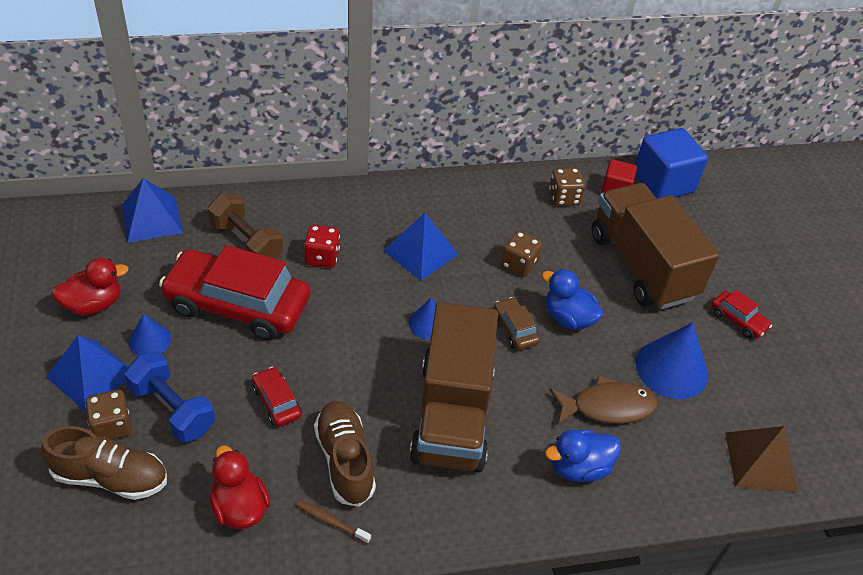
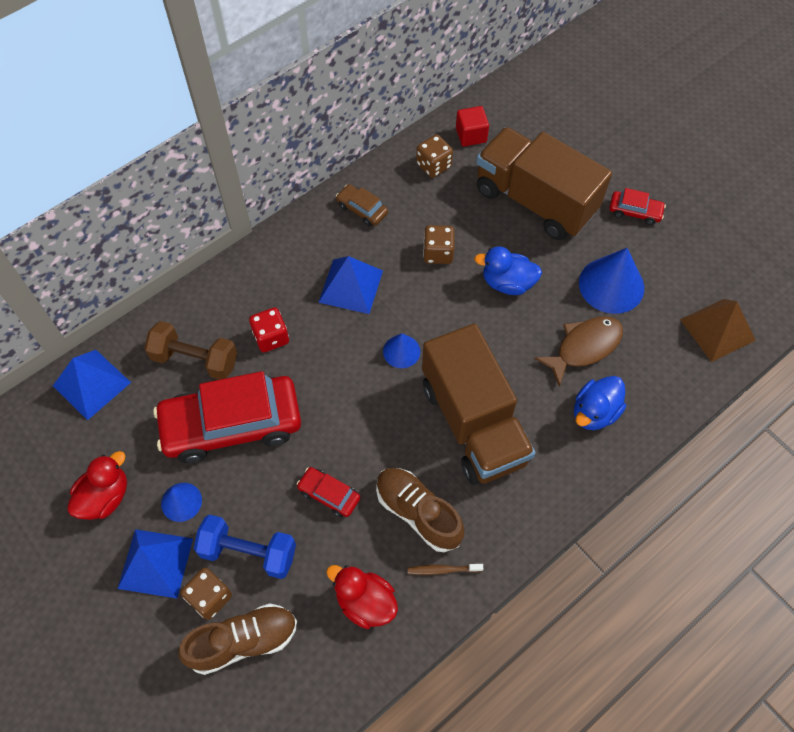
camera: 25 degrees left, 15 degrees up
brown car [494,297,540,350] -> brown car moved to [336,184,388,226]
blue cube [635,128,708,198] -> none

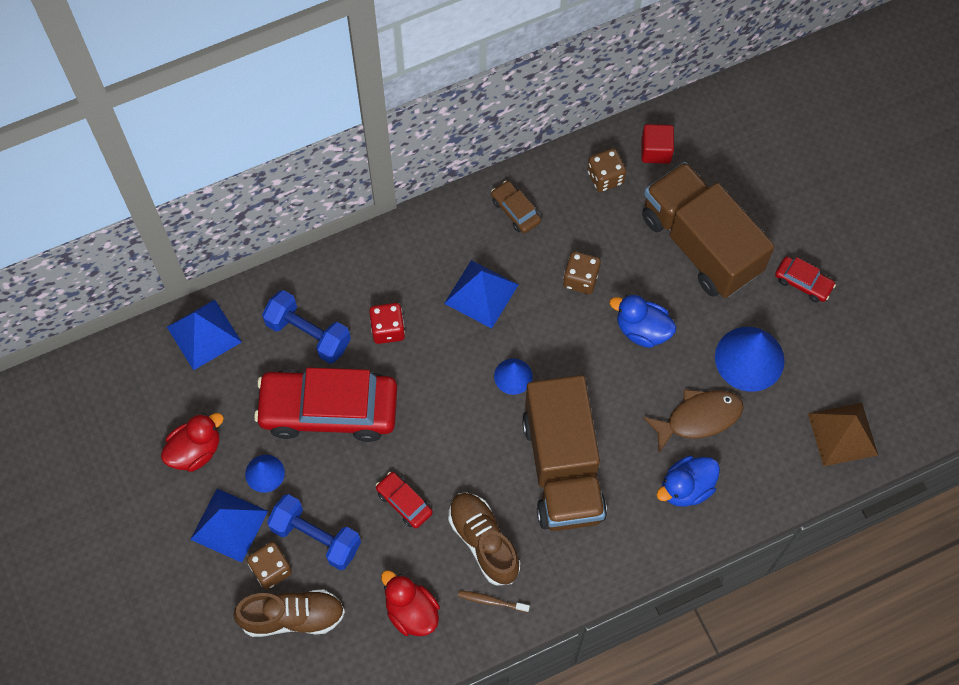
camera: 15 degrees right, 5 degrees up
brown dumbbell [144,321,237,380] -> blue dumbbell [262,290,351,364]

